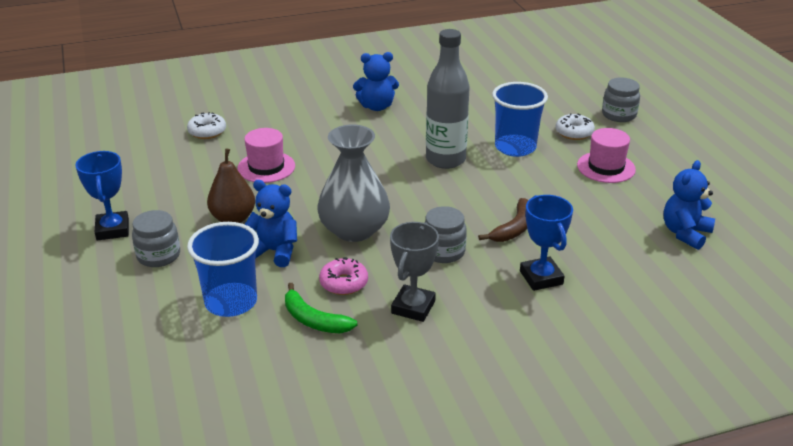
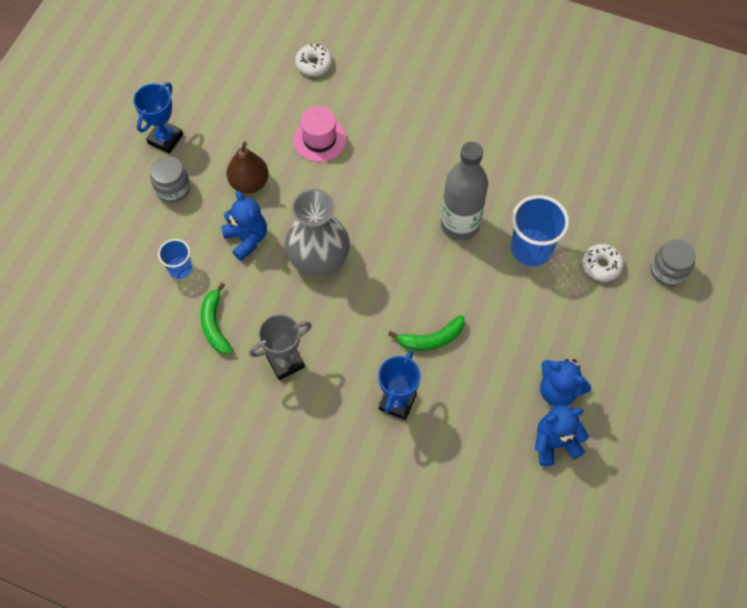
camera: 40 degrees right, 30 degrees up
blue cup [187,222,259,317] -> blue cup [158,239,192,279], size x0.57
pink donut [319,257,368,295] -> none
blue teddy bear [353,52,399,111] -> blue teddy bear moved to [540,359,591,407]
grey jar [424,206,467,263] -> none
brown banana [478,198,528,242] -> green banana [388,315,465,351]
pink hat [577,128,636,183] -> none

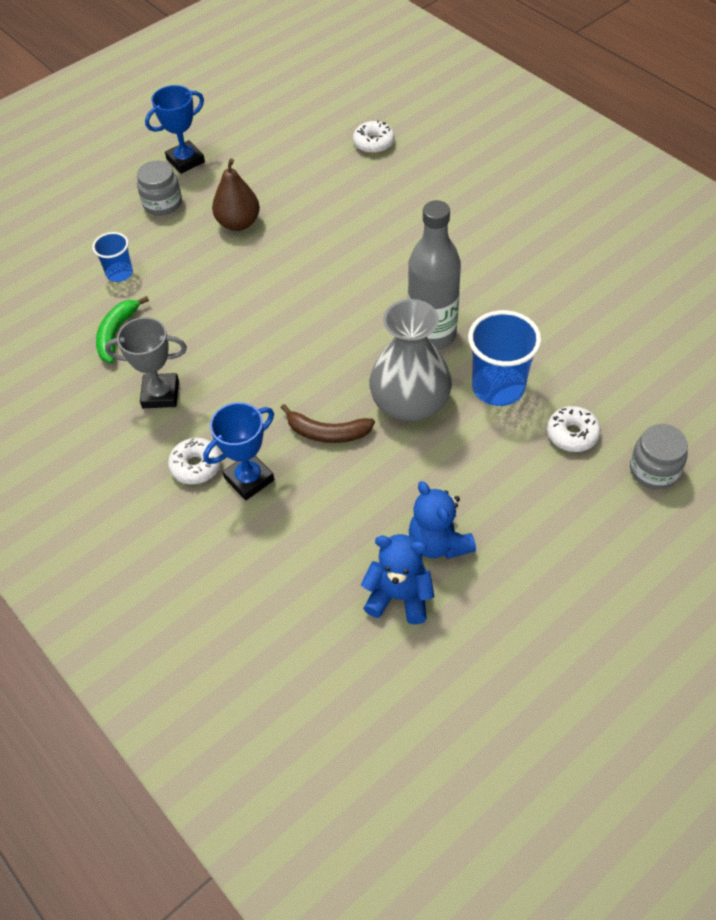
camera: 30 degrees right, 10 degrees down
blue teddy bear [221,191,267,261] -> none
grey vase [285,189,350,276] -> grey vase moved to [369,299,452,421]
pink hat [293,106,347,162] -> none
green banana [388,315,465,351] -> brown banana [281,404,375,443]
none -> white donut [168,438,221,484]

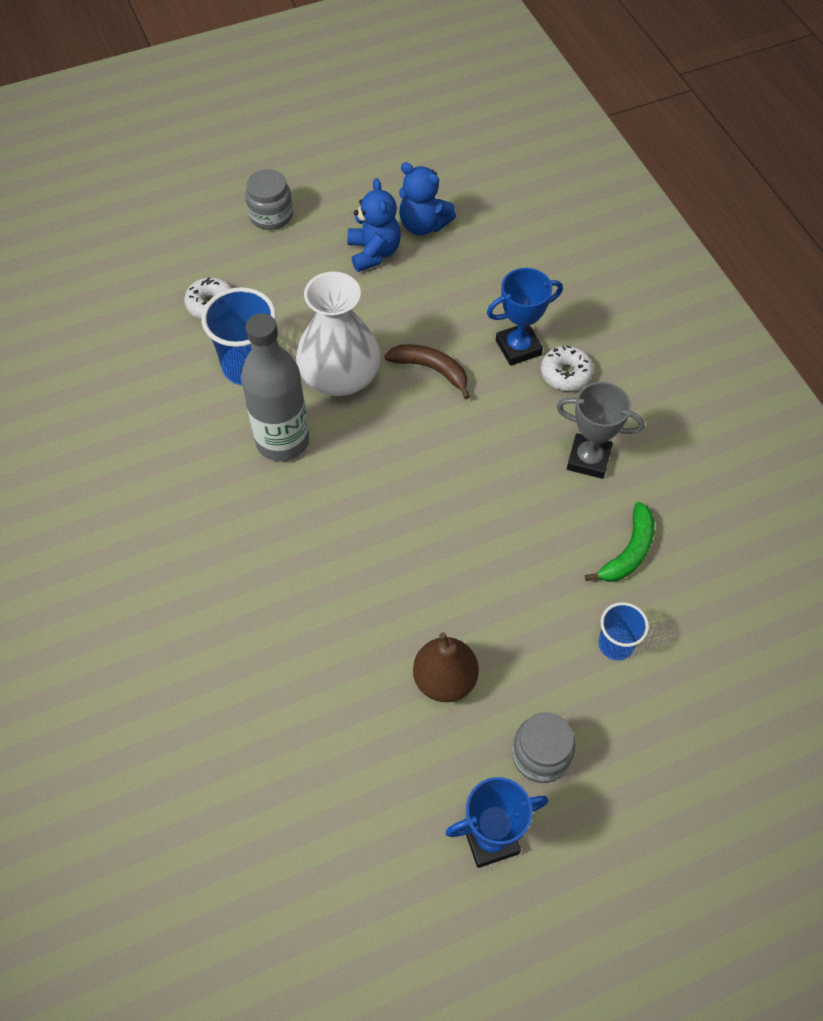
camera: 165 degrees left, 5 degrees up
white donut [353,120,395,153] -> none
grey vase [369,299,452,421] -> white vase [296,272,381,396]
grey jar [630,424,688,490] -> grey jar moved to [246,169,293,230]

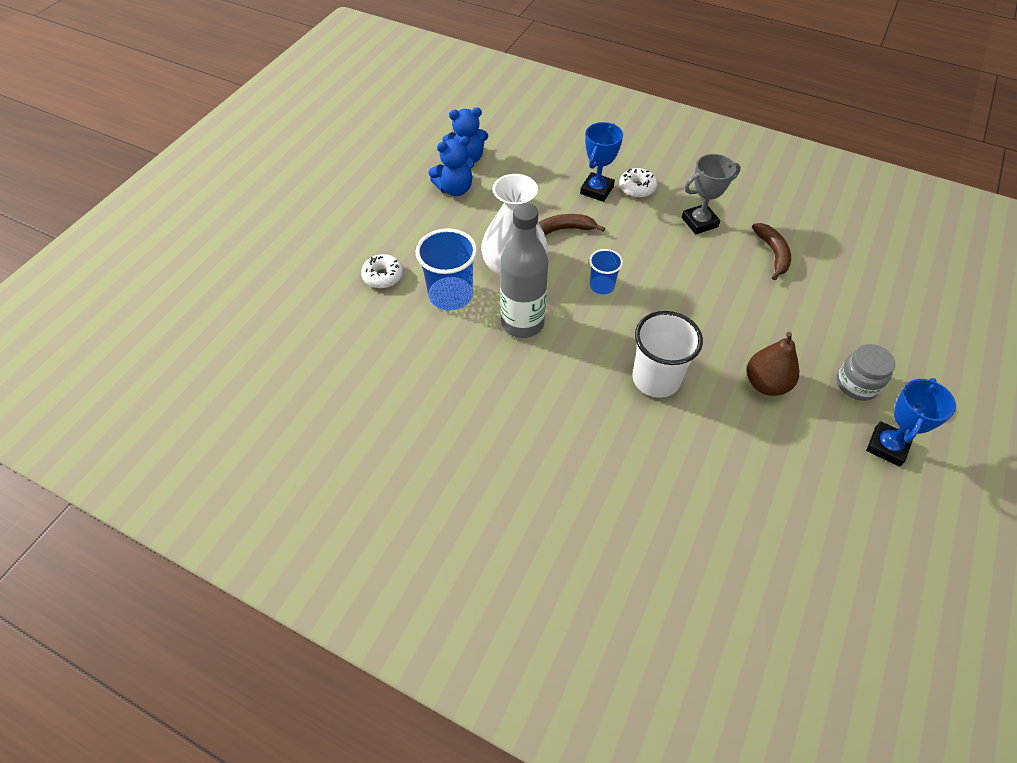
camera: 40 degrees left, 5 degrees down
grey jar [246,169,293,230] -> none
blue teddy bear [347,178,401,272] -> blue teddy bear turned 120 degrees clockwise [428,136,474,196]
green banana [585,502,655,582] -> brown banana [752,223,791,280]
blue cup [598,602,649,660] -> blue cup moved to [589,249,623,294]
none -> white cup [633,311,703,398]

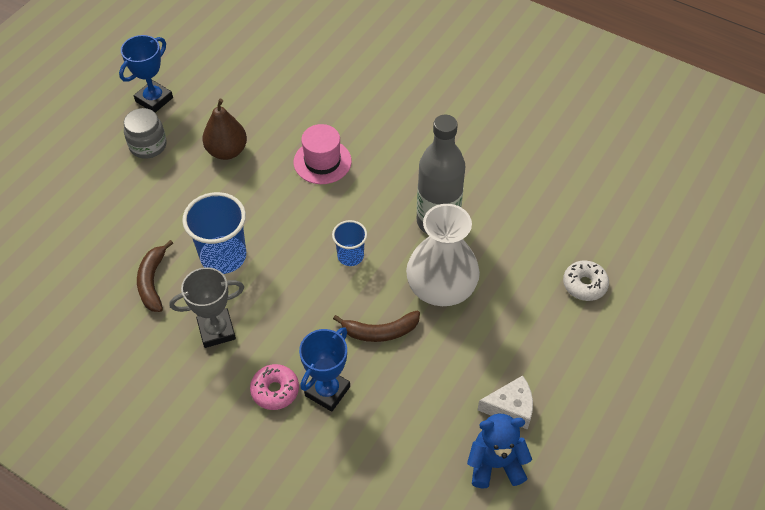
camera: 175 degrees left, 0 degrees up
blue cup [416,228,477,310] -> blue cup moved to [182,192,246,274]
blue teddy bear [428,136,474,196] -> white cheese [478,375,533,430]
white donut [619,168,657,198] -> pink donut [250,364,299,410]
white cup [633,311,703,398] -> pink hat [294,124,352,184]

